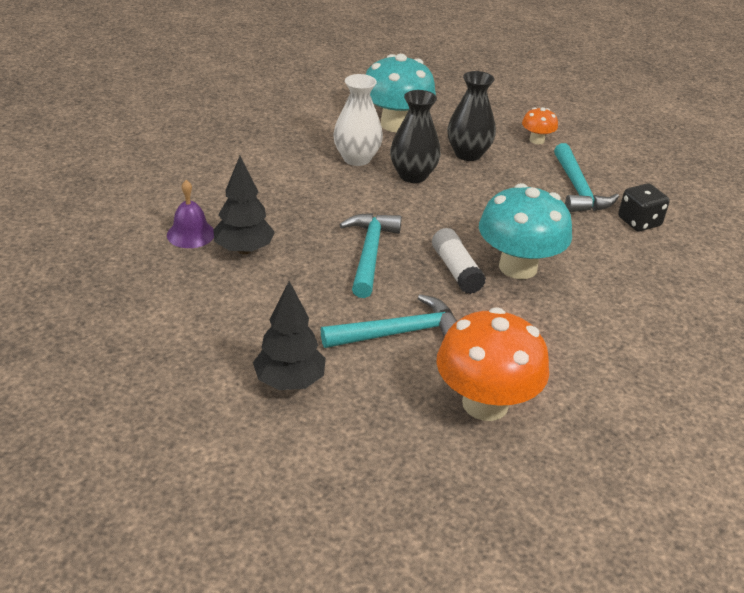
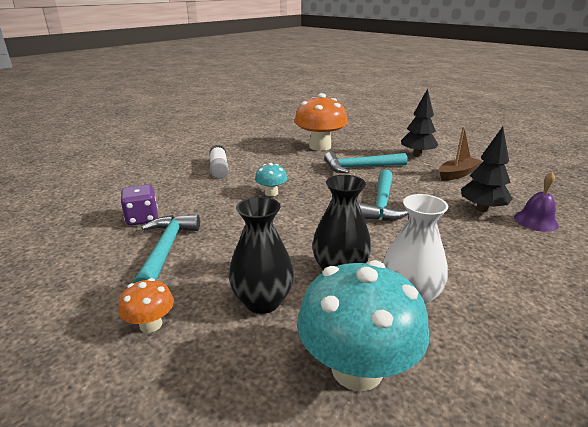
camera: 170 degrees left, 10 degrees down
white glue stick [432,228,486,294] -> white glue stick moved to [210,145,229,179]
turquoise mushroom [479,183,572,279] -> turquoise mushroom [255,163,287,196], size x0.48
black dice [618,183,670,232] -> purple dice [121,185,158,226]
none -> brown boat [439,127,482,181]

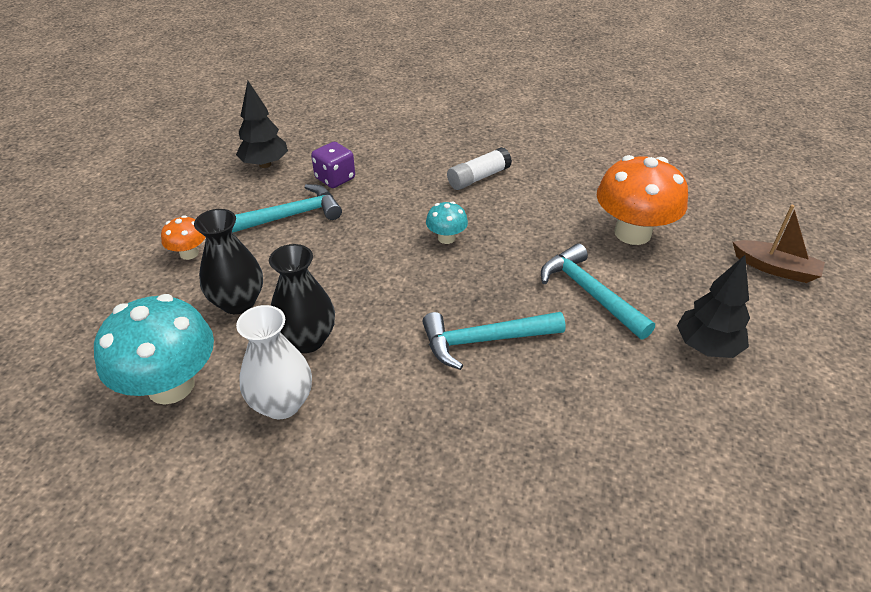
camera: 65 degrees right, 15 degrees up
brown boat [439,127,482,181] -> brown boat moved to [733,205,825,283]
black tree [461,127,513,212] -> black tree moved to [236,81,288,168]
purple bell [514,172,559,232] -> none

